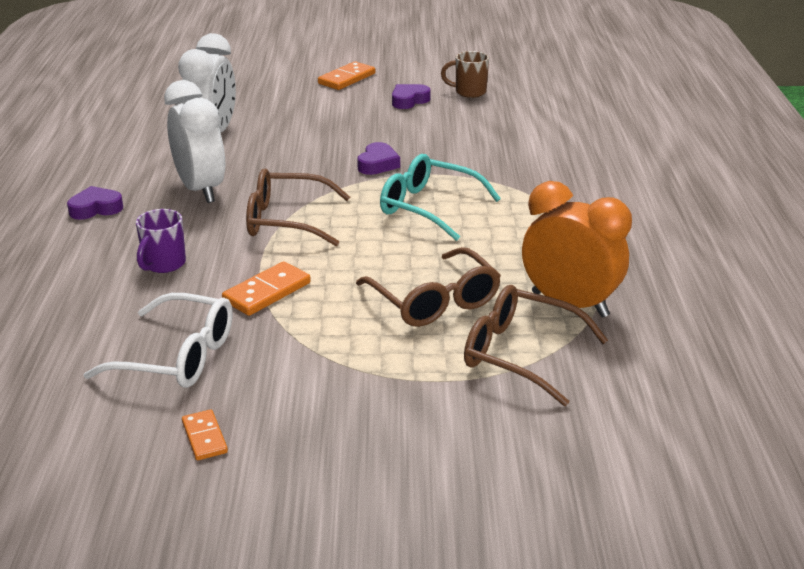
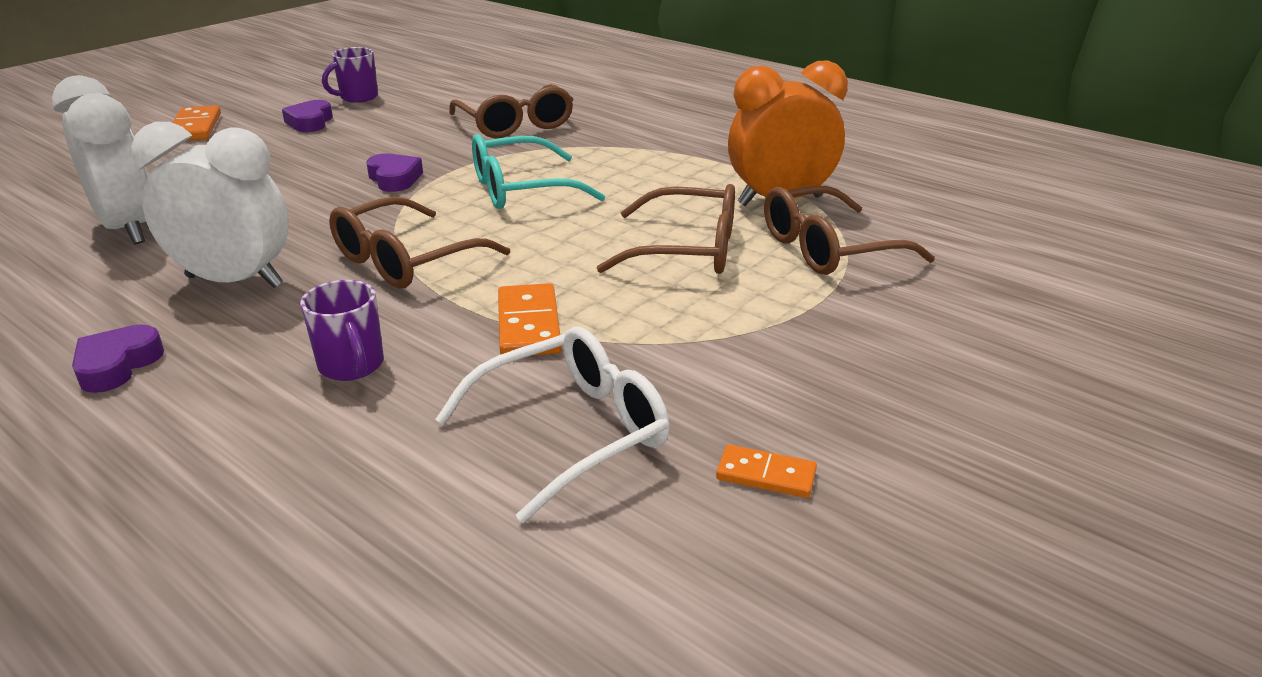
camera: 50 degrees left, 0 degrees up
brown mug [441,51,489,98] -> purple mug [322,47,378,103]
none -> brown glasses [449,84,573,138]

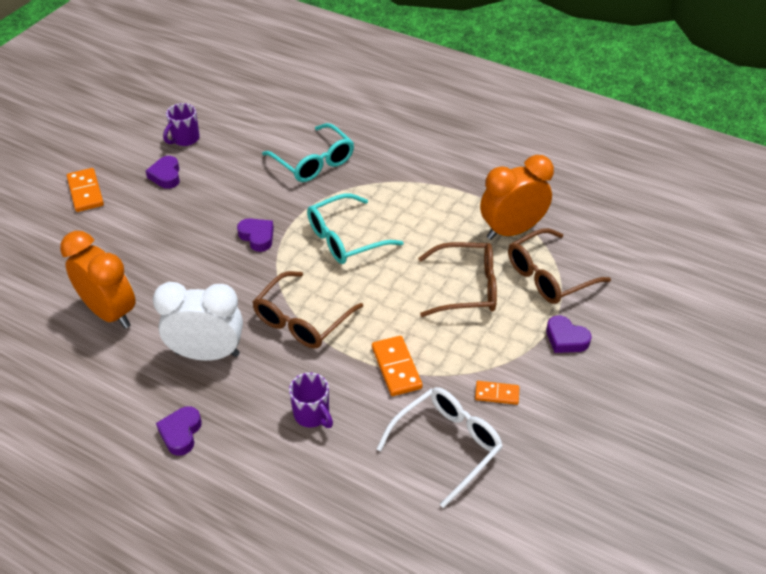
camera: 10 degrees left, 15 degrees up
white clock [52,75,149,244] -> orange clock [60,231,136,328]
brown glasses [449,84,573,138] -> turquoise glasses [262,123,354,182]
orange domino [716,444,817,498] -> orange domino moved to [475,381,519,405]
none -> purple heart [546,315,592,353]

